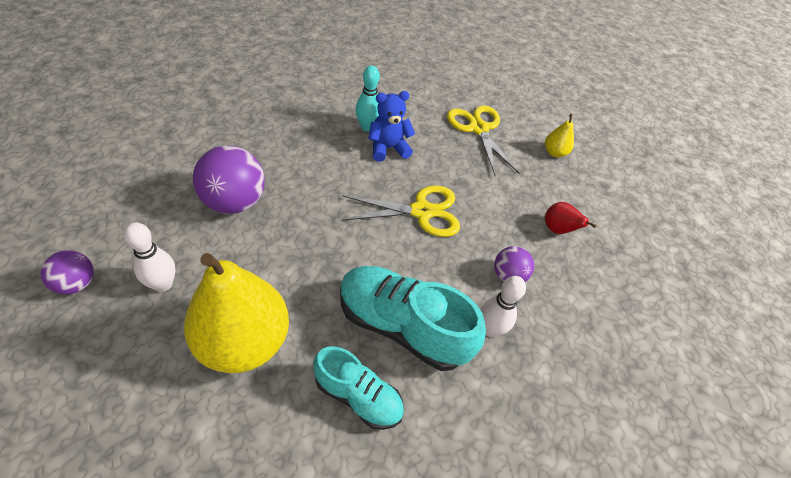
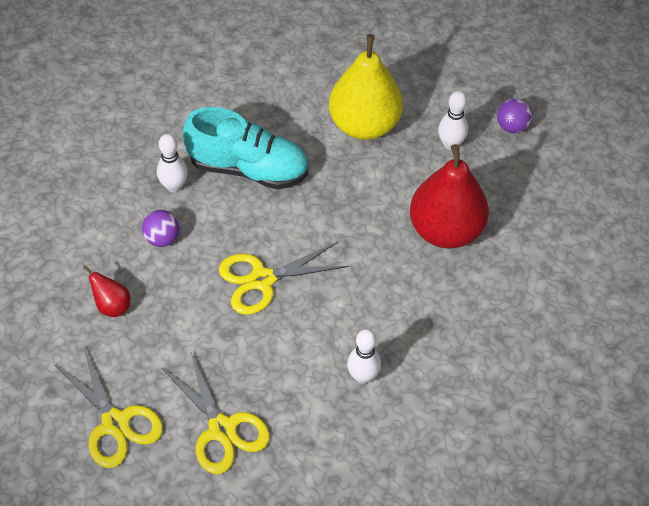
camera: 170 degrees right, 5 degrees up
purple ball [193,145,265,214] -> red pear [410,144,489,249]
turquoise shoe [313,346,404,430] -> none
turquoise bowling pin [355,66,380,132] -> white bowling pin [347,329,381,384]
blue teddy bear [368,91,415,162] -> none
yellow pear [545,114,574,158] -> yellow scissors [54,346,163,468]

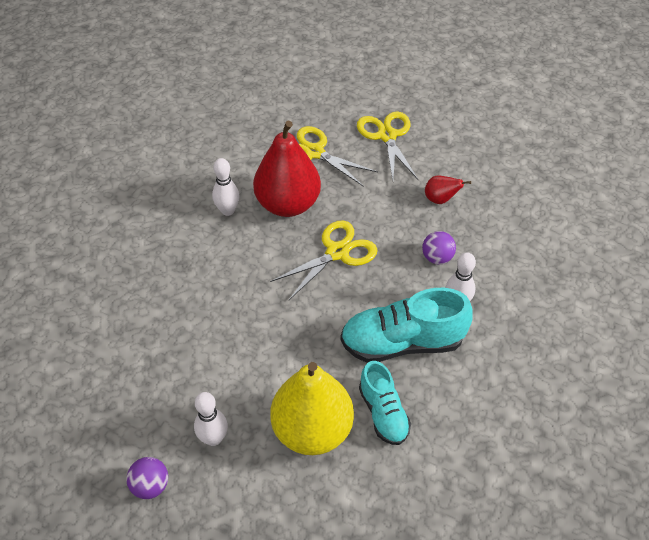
camera: 160 degrees right, 5 degrees down
yellow scissors [54,346,163,468] -> yellow scissors turned 45 degrees clockwise [357,112,418,180]
red pear [410,144,489,249] -> red pear moved to [253,121,321,217]
none -> turquoise shoe [359,361,411,445]

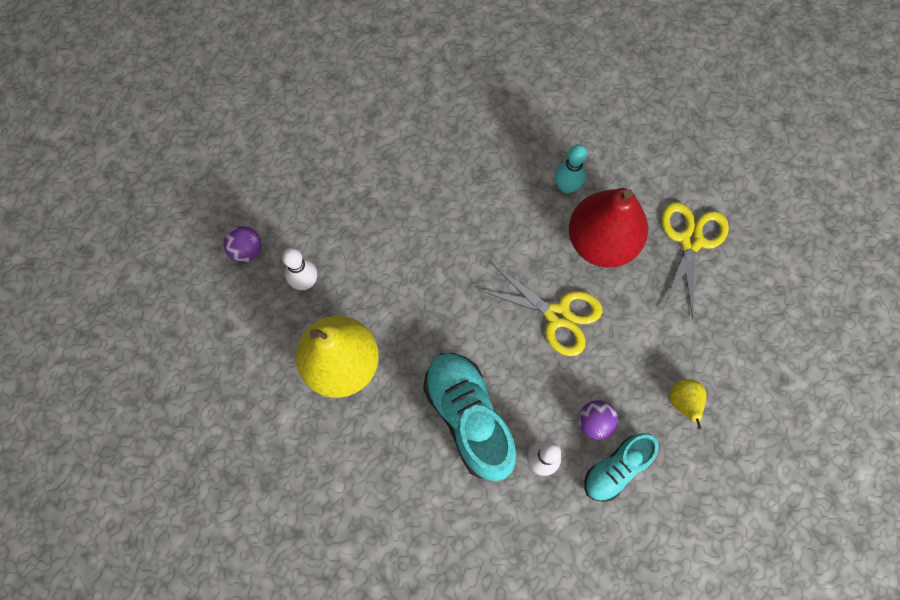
camera: 70 degrees right, 20 degrees up
white bowling pin [212,158,239,216] -> turquoise bowling pin [555,144,587,193]
yellow scissors [357,112,418,180] -> none
turquoise shoe [359,361,411,445] -> turquoise shoe moved to [584,433,659,502]
red pear [425,175,471,204] -> yellow pear [669,379,706,430]

